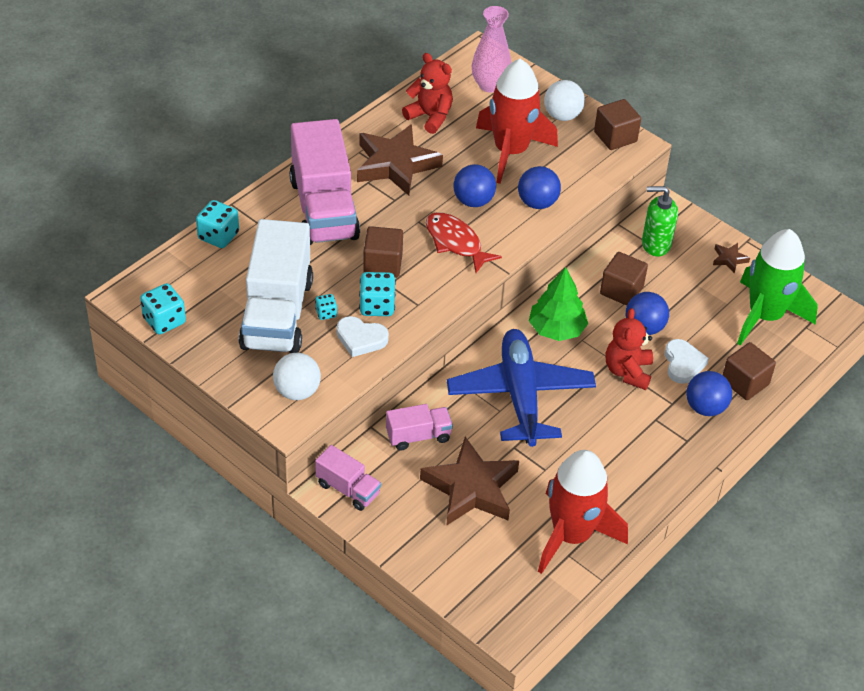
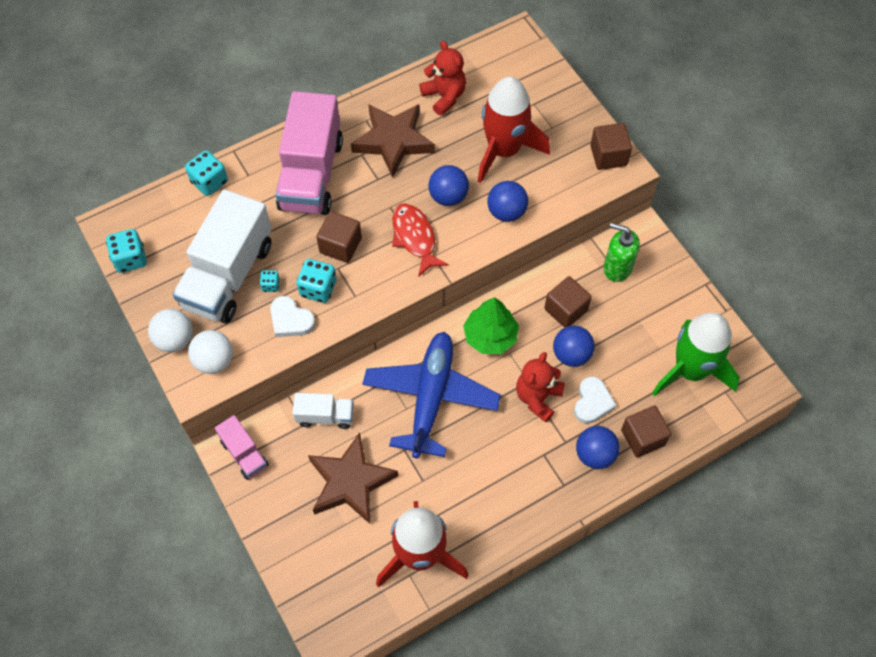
camera: 20 degrees right, 15 degrees up
pink truck [386,404,453,451] -> white truck [292,393,353,429]
pink vase [471,6,511,92] -> none
white ball [544,80,585,121] -> white ball moved to [148,309,193,352]
brown star [713,243,750,273] -> none

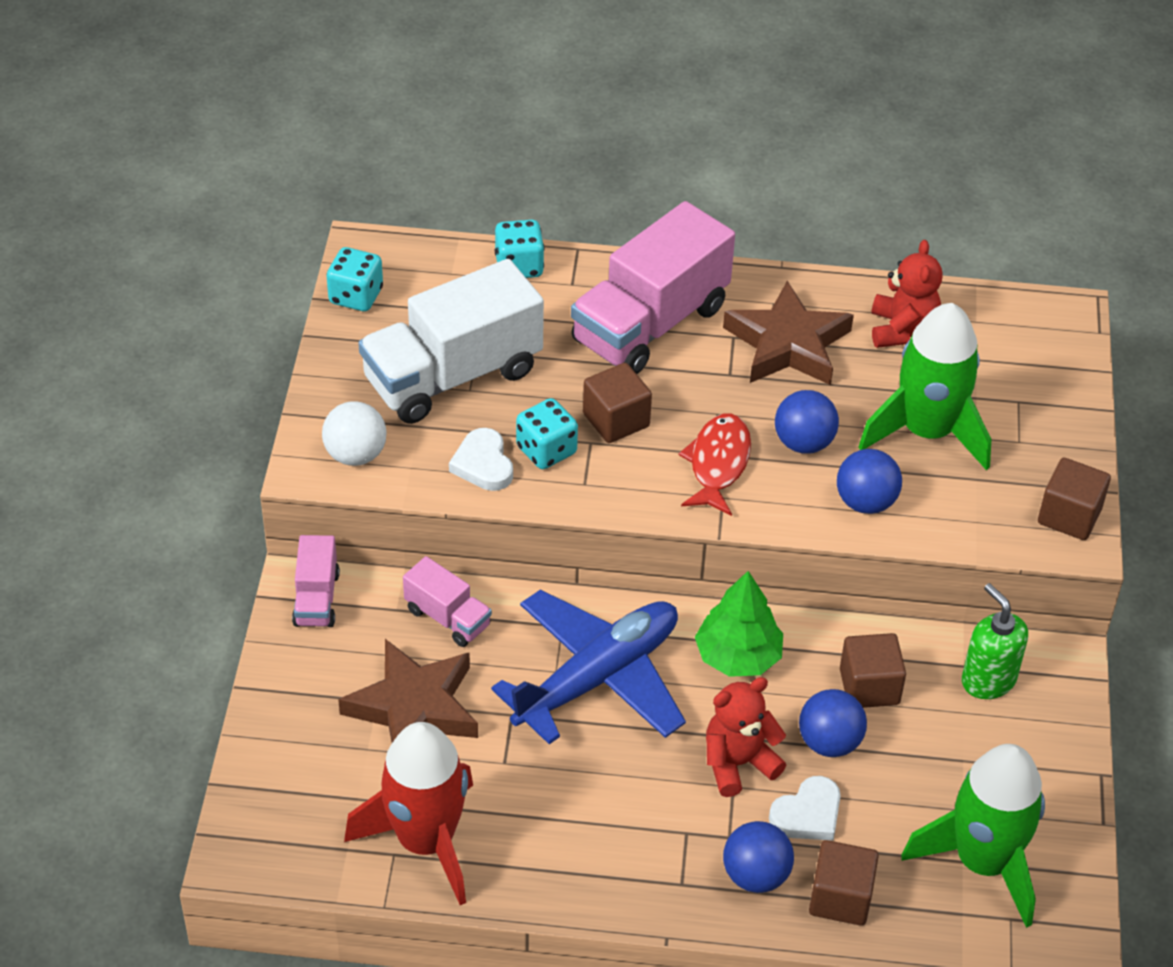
camera: 35 degrees right, 15 degrees down
white ball [148,309,193,352] -> none
turquoise dice [260,270,280,292] -> none
white truck [292,393,353,429] -> pink truck [403,556,492,647]
red rocket [477,77,550,183] -> green rocket [859,303,992,471]

